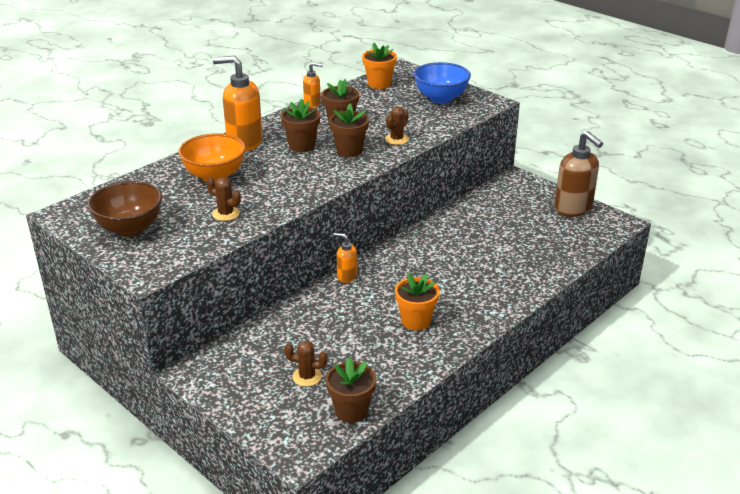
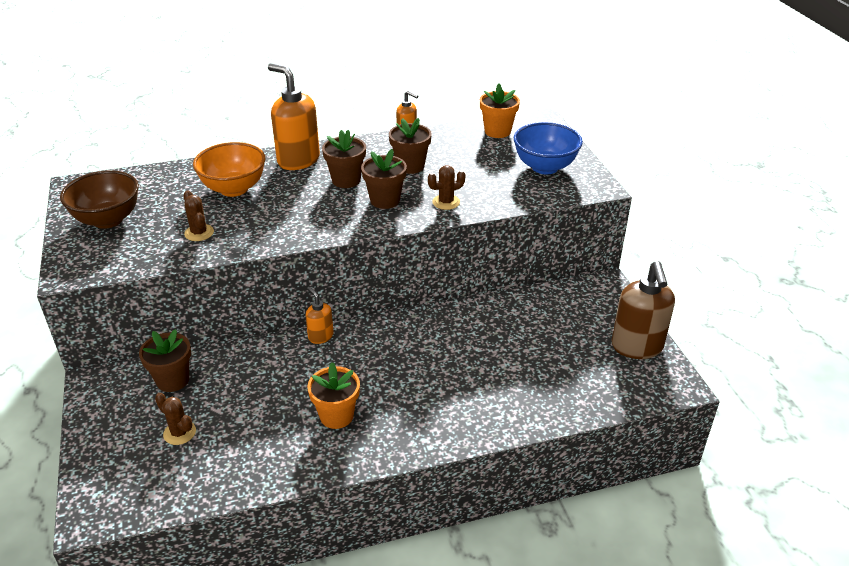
camera: 30 degrees right, 5 degrees up
brown flower pot [326,357,376,423] -> brown flower pot moved to [139,329,191,392]

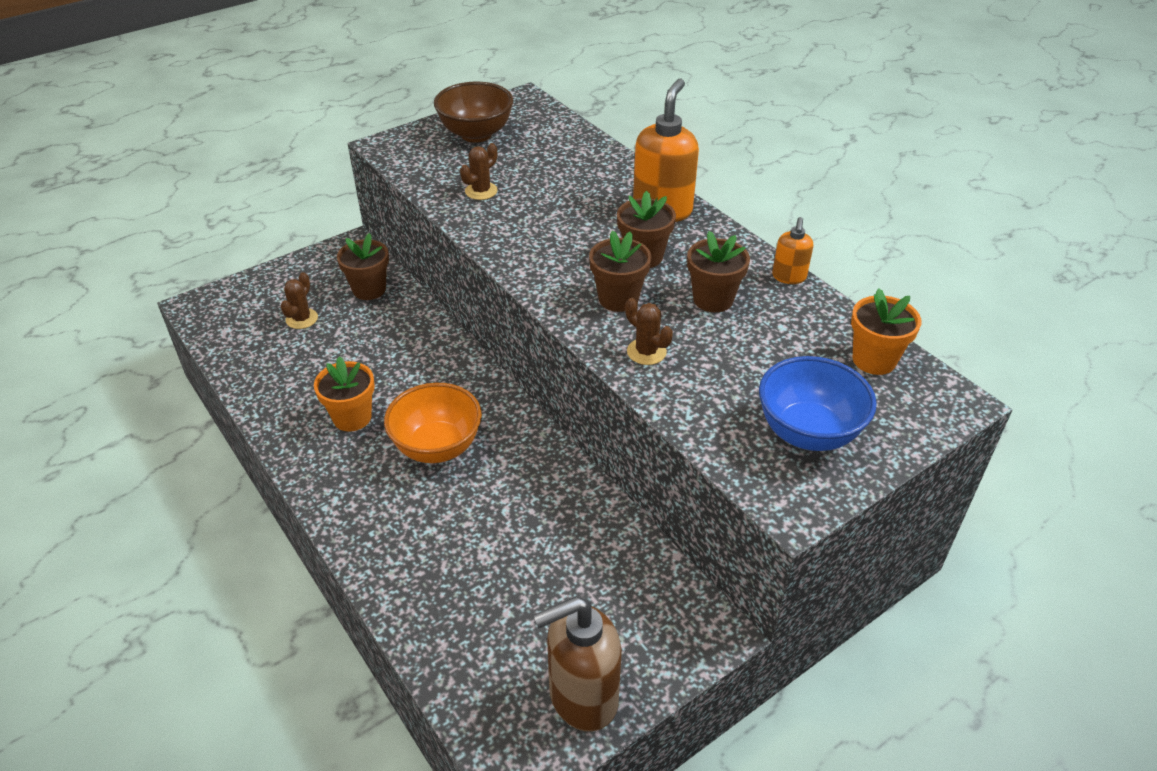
camera: 70 degrees right, 5 degrees up
orange bowl [193,142,265,197] -> orange bowl moved to [384,383,482,463]
orange soap dispenser [305,287,334,344] -> none

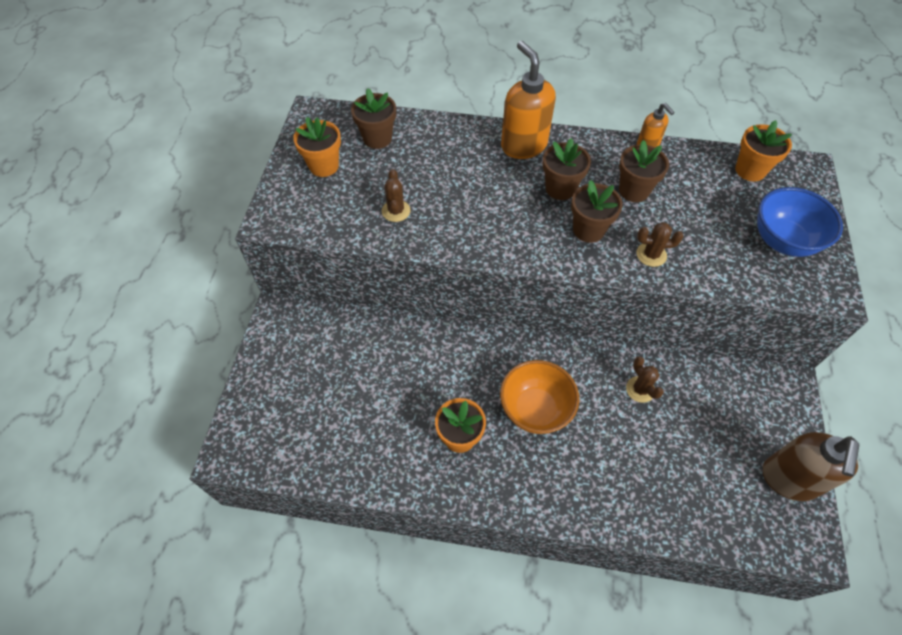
camera: 45 degrees left, 15 degrees up
brown cactus [281,272,318,329] -> brown cactus moved to [626,356,664,403]
brown flower pot [337,233,389,300] -> brown flower pot moved to [351,88,396,149]
brown bowl [434,82,513,143] -> orange flower pot [293,117,341,177]

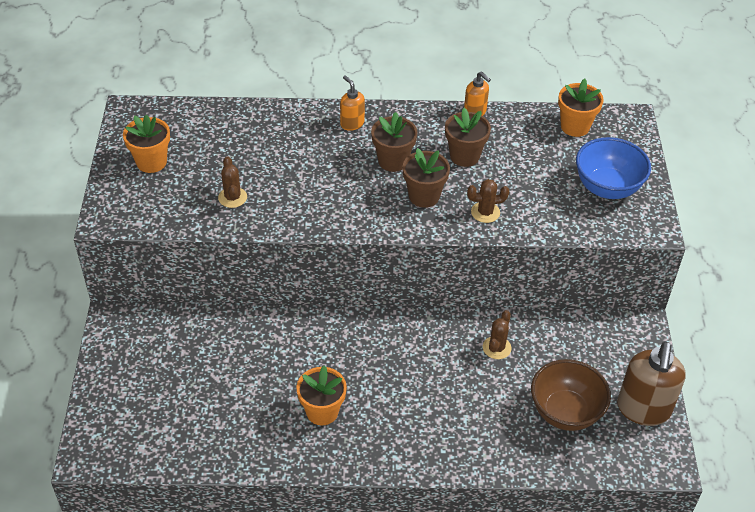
camera: 10 degrees left, 10 degrees down
brown flower pot [351,88,396,149] -> none
orange bowl [500,360,579,434] -> none
orange soap dispenser [501,41,556,159] -> orange soap dispenser [340,75,365,131], size x0.52
brown cactus [626,356,664,403] -> brown cactus turned 60 degrees clockwise [483,310,512,359]
none -> brown bowl [531,359,611,431]

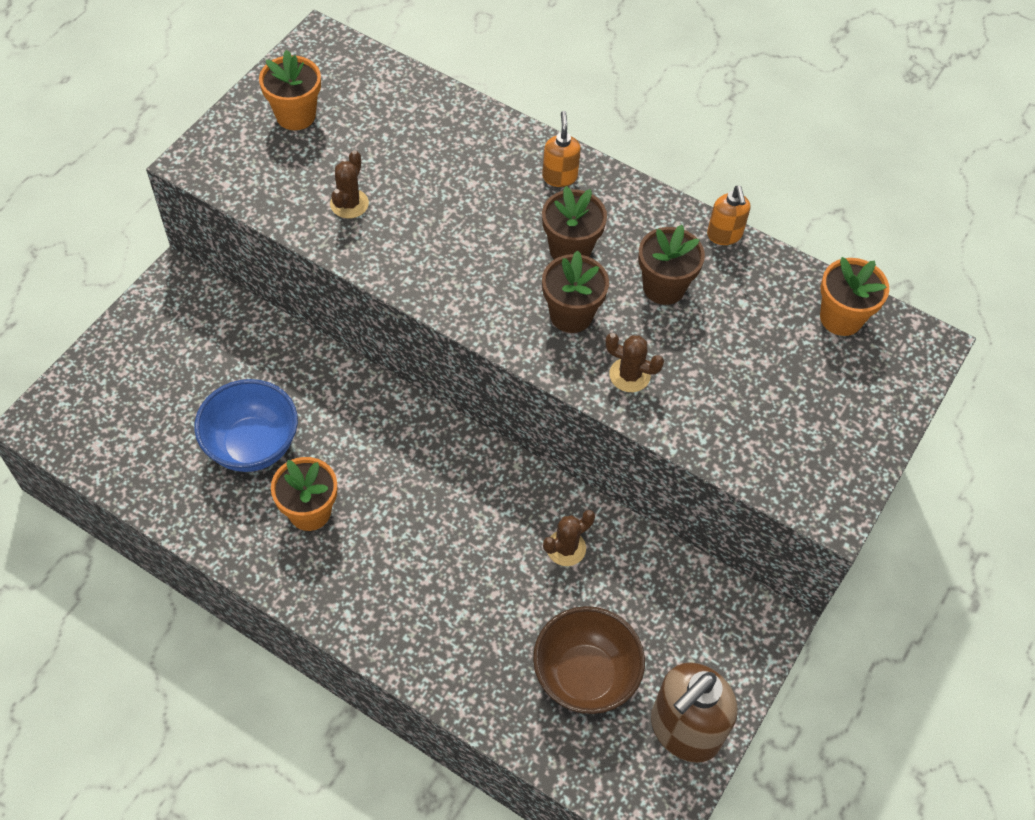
camera: 30 degrees right, 10 degrees up
blue bowl [576,137,651,199] -> blue bowl moved to [194,379,298,472]

